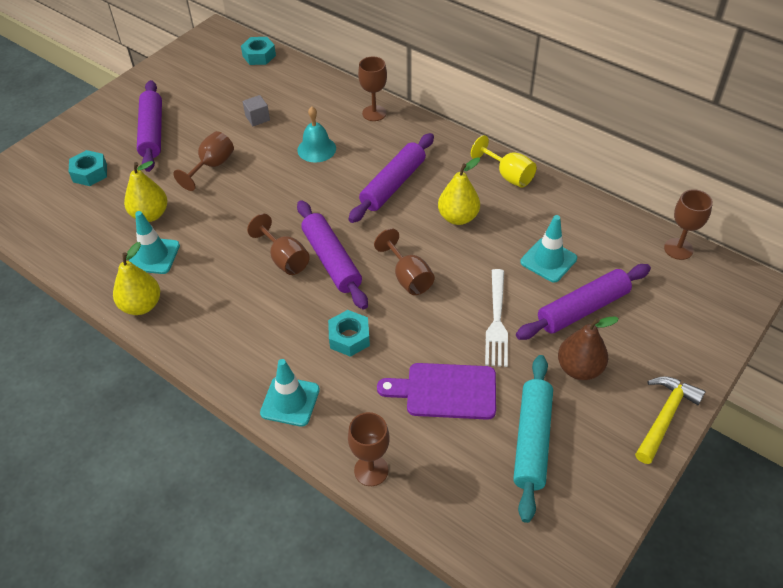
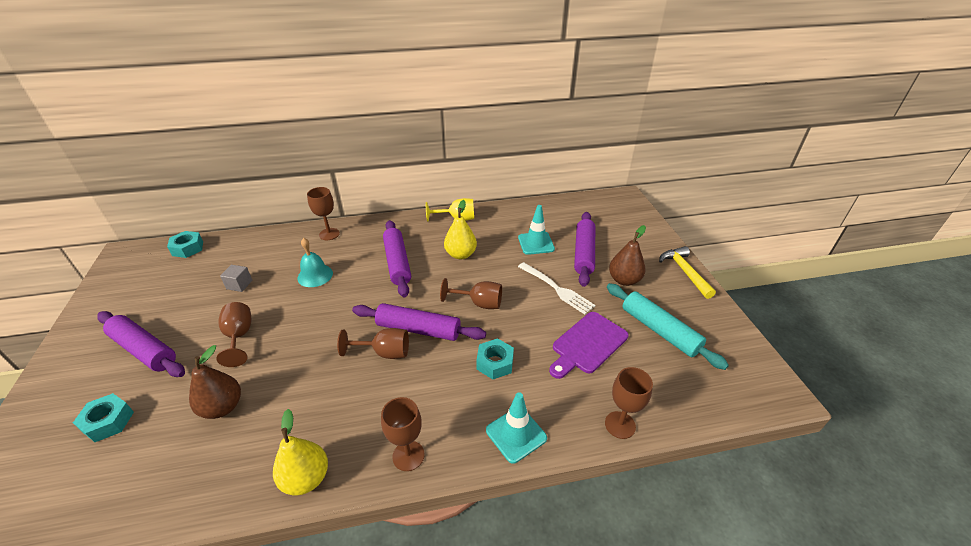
camera: 50 degrees left, 10 degrees down
yellow pear [124,161,167,222] -> brown pear [189,345,241,419]
turquoise traffic cone [129,211,180,274] -> none
brown goblet [664,189,713,260] -> brown goblet moved to [381,397,425,471]

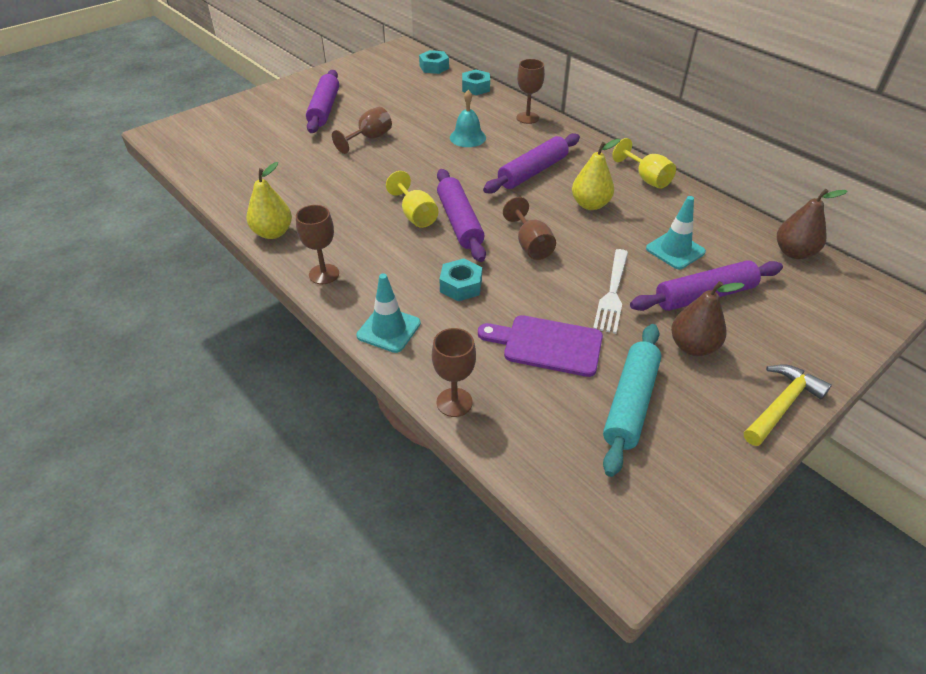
camera: 60 degrees right, 5 degrees up
turquoise nut [73,393,134,442] -> turquoise nut moved to [462,70,490,95]
brown pear [189,345,241,419] -> brown pear moved to [777,189,848,259]
grey cube [220,265,252,292] -> none
brown goblet [337,328,409,359] -> yellow goblet [386,171,438,228]

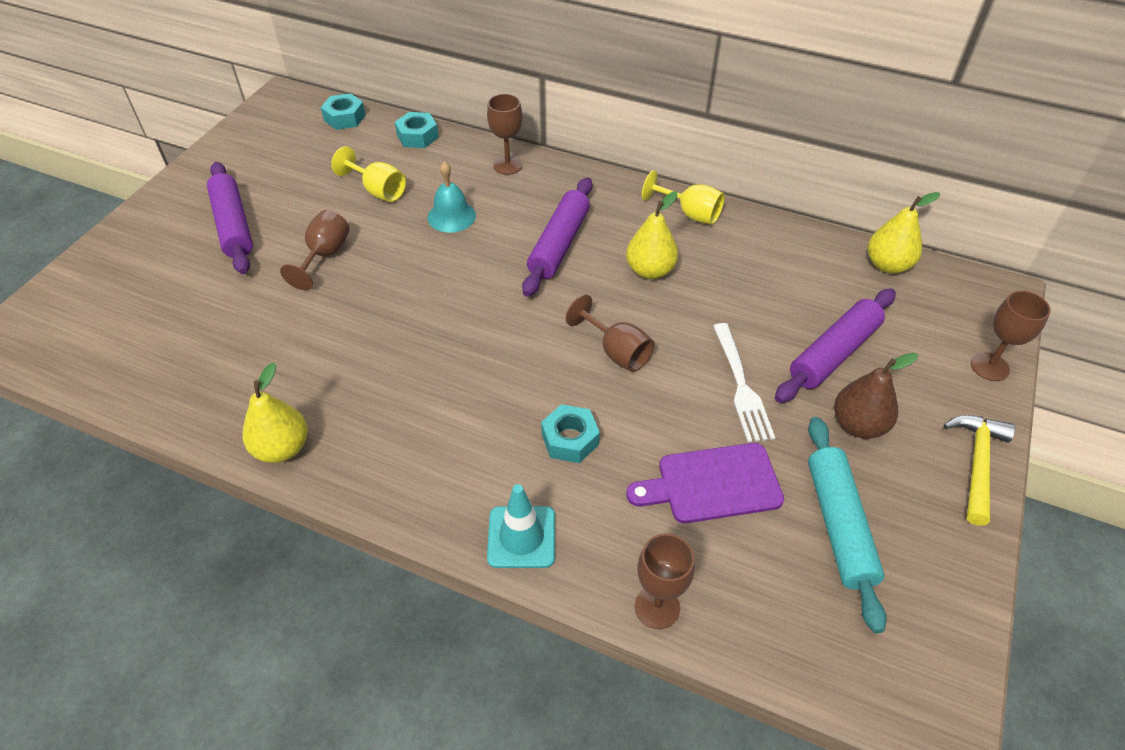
camera: 25 degrees left, 5 degrees up
brown goblet [296,205,339,284] -> brown goblet moved to [971,291,1051,381]
yellow goblet [386,171,438,228] -> yellow goblet moved to [331,146,406,202]
purple rolling pin [437,169,486,262] -> none
turquoise traffic cone [646,196,706,269] -> none
brown pear [777,189,848,259] -> yellow pear [868,192,940,274]

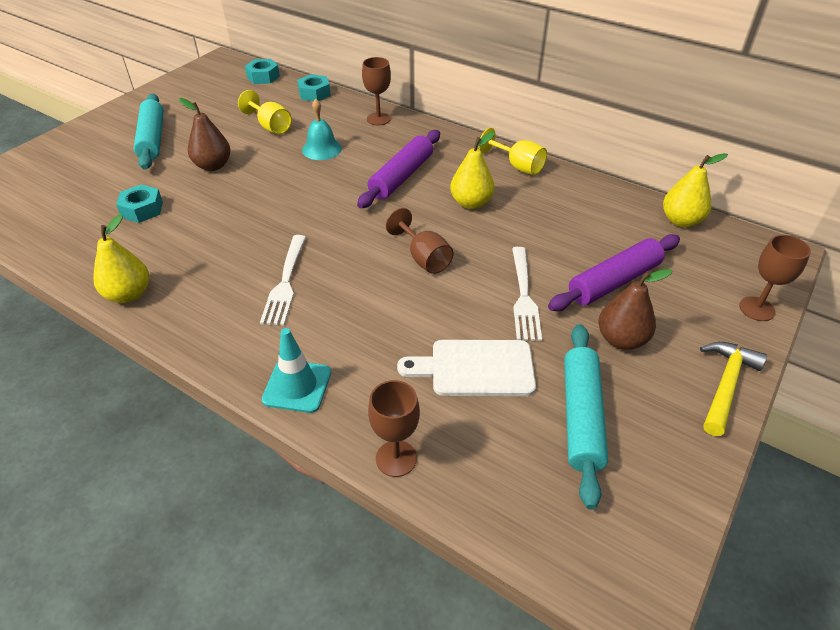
camera: 10 degrees right, 5 degrees down
purple rolling pin [207,162,253,274] -> turquoise rolling pin [134,94,164,170]
brown goblet [280,210,350,290] -> brown pear [179,98,231,171]
turquoise nut [541,404,600,463] -> turquoise nut moved to [116,184,163,223]
purple cutting board [626,443,784,523] -> white cutting board [397,340,536,396]
none -> white fork [260,235,306,325]

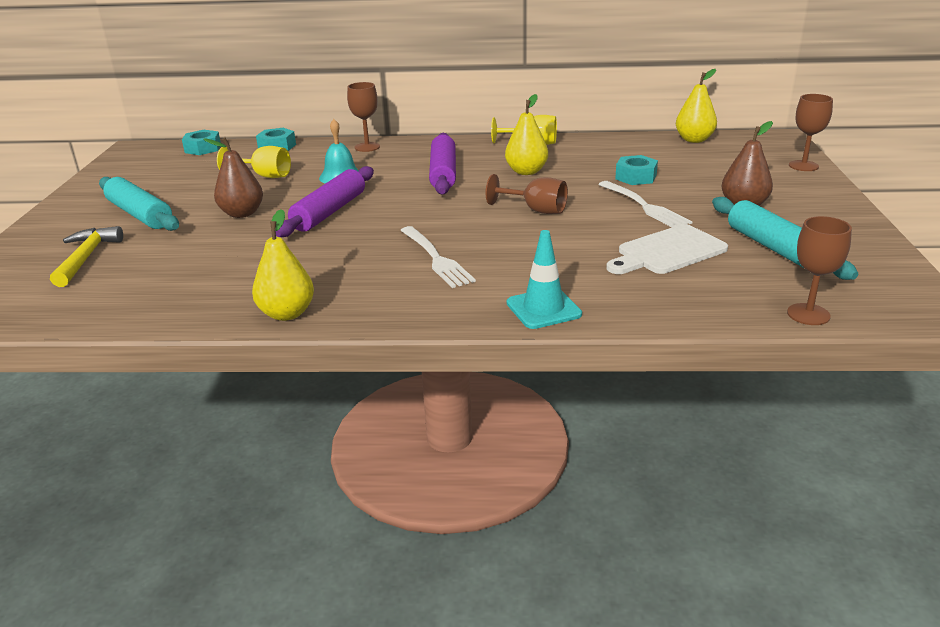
camera: 30 degrees left, 15 degrees down
turquoise nut [116,184,163,223] -> turquoise nut moved to [615,155,658,185]
brown goblet [368,380,420,477] -> brown goblet moved to [787,216,852,325]
purple rolling pin [548,234,680,311] -> purple rolling pin moved to [275,166,374,237]
yellow hammer [700,342,767,436] -> yellow hammer moved to [50,226,123,287]

